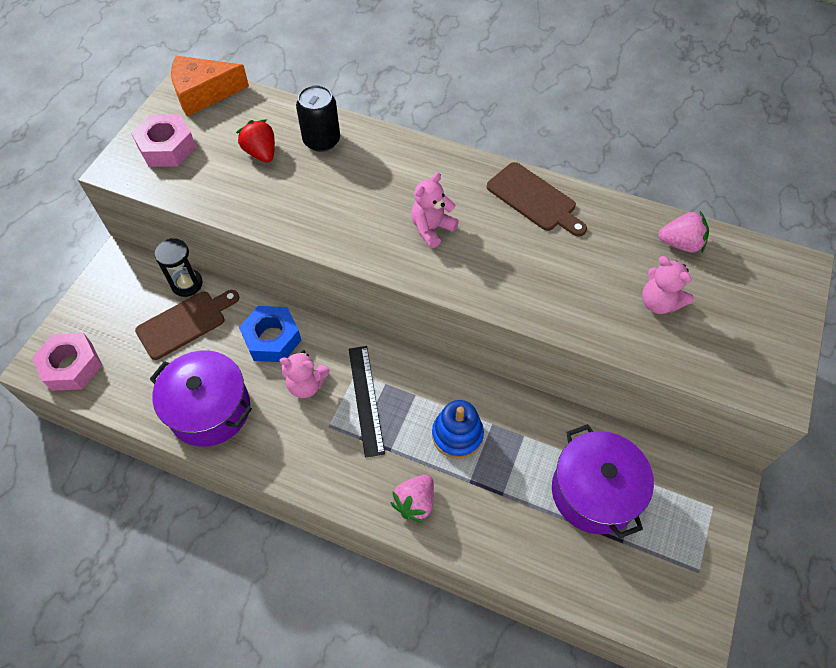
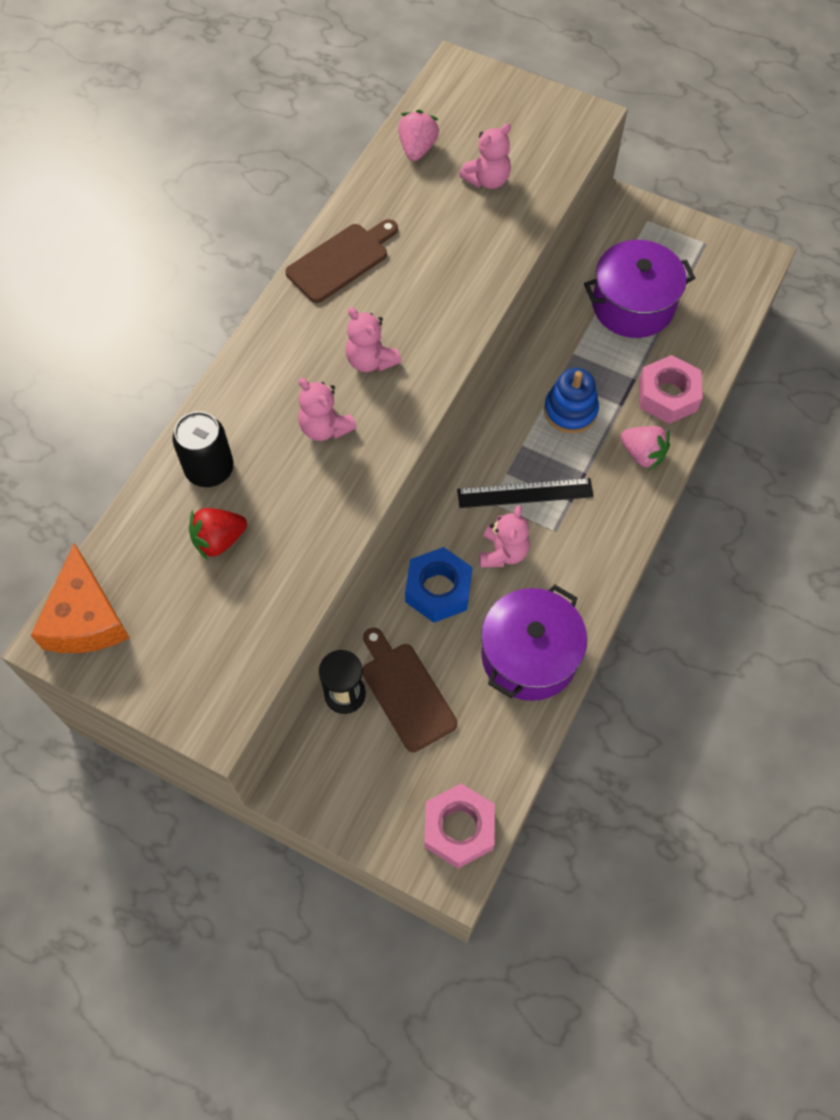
camera: 85 degrees left, 5 degrees up
pink nut [131,114,196,167] -> pink nut moved to [639,355,703,424]
none -> pink teddy bear [298,378,357,441]

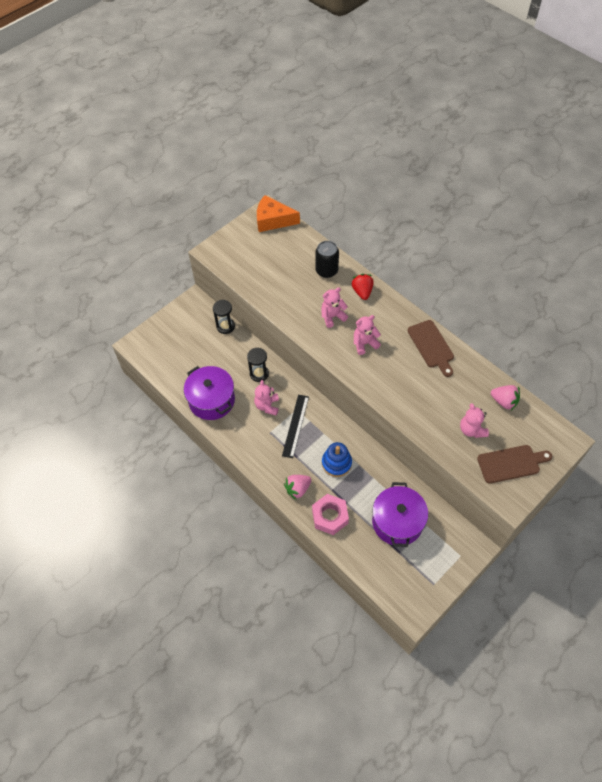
camera: 110 degrees right, 5 degrees down
red strawberry [189,508,247,560] -> red strawberry moved to [351,274,374,300]
brown cutting board [362,628,457,752] -> brown cutting board moved to [477,445,552,484]
blue nut [405,547,472,623] -> black hourglass [247,348,269,382]
pink nut [424,783,495,869] -> none
pink teddy bear [479,505,530,567] -> pink teddy bear turned 60 degrees clockwise [254,380,279,415]

